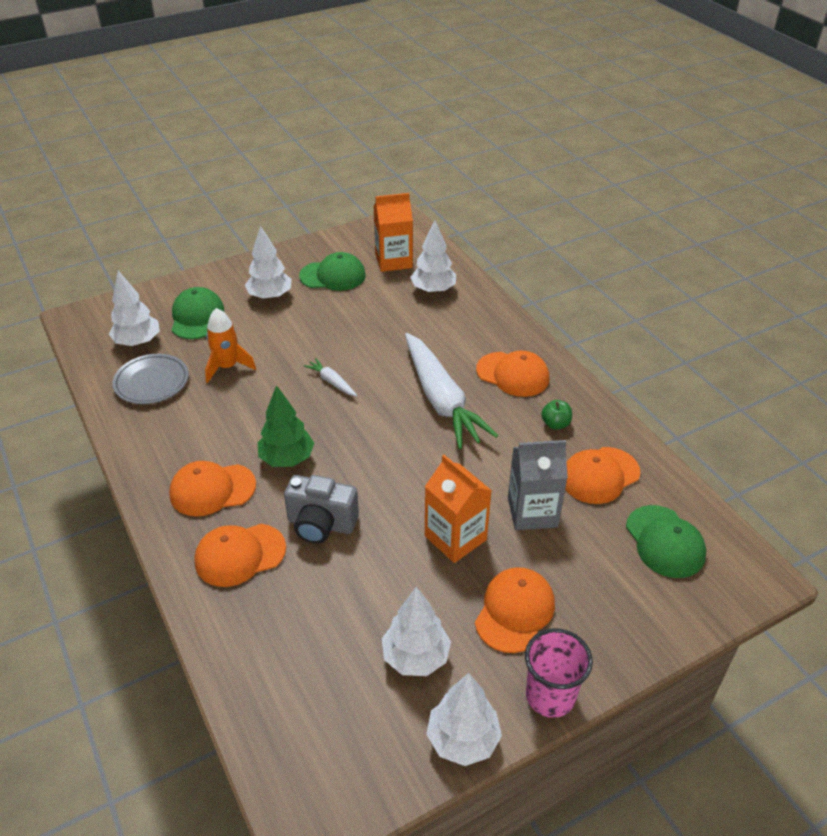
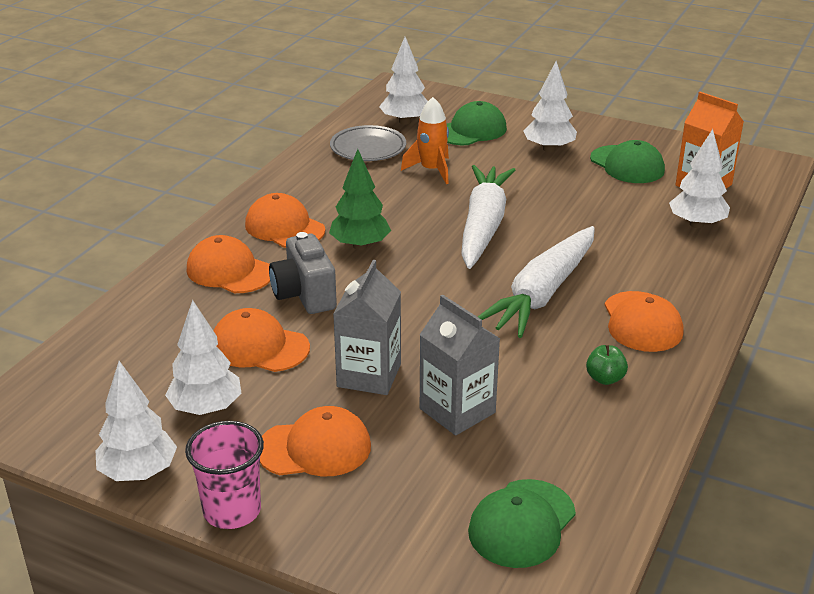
camera: 55 degrees right, 10 degrees down
white carrot [304,358,357,396] -> white carrot [461,165,515,269], size x2.40
orange carton [425,455,492,563] -> grey carton [333,260,401,395]
orange cap [565,447,640,504] -> orange cap moved to [214,308,310,372]

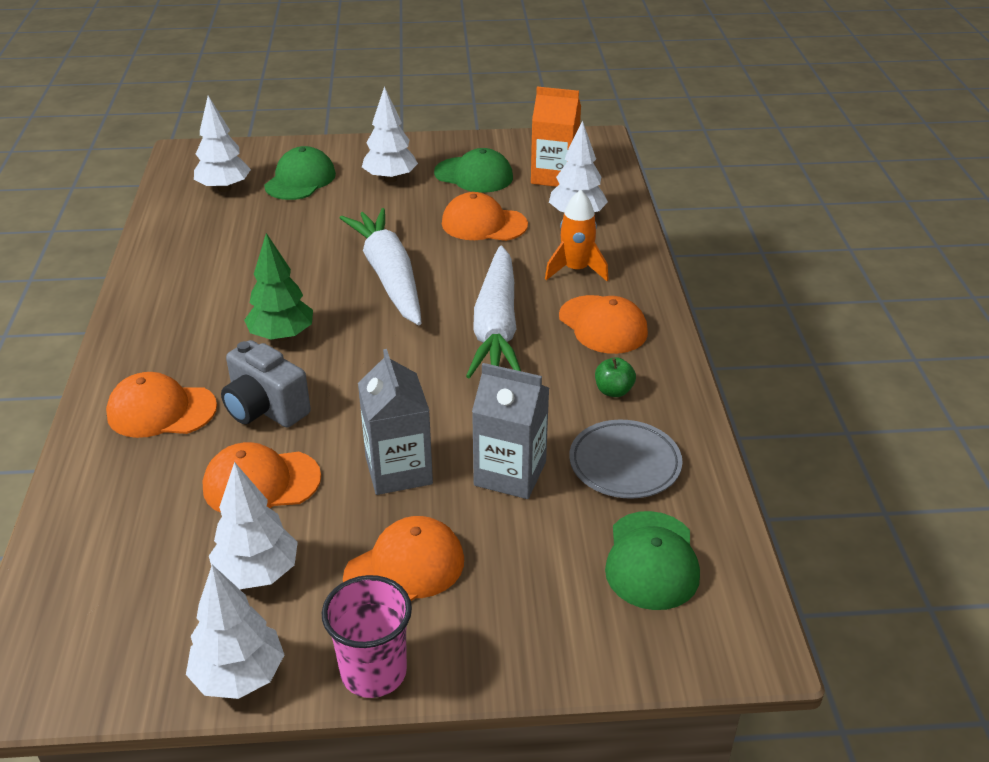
camera: 30 degrees left, 5 degrees up
orange cap [245,193,325,248] -> orange cap moved to [442,192,528,241]
grey plate [330,125,406,161] -> grey plate moved to [569,420,682,499]
orange rocket [401,97,449,184] -> orange rocket moved to [545,190,609,281]

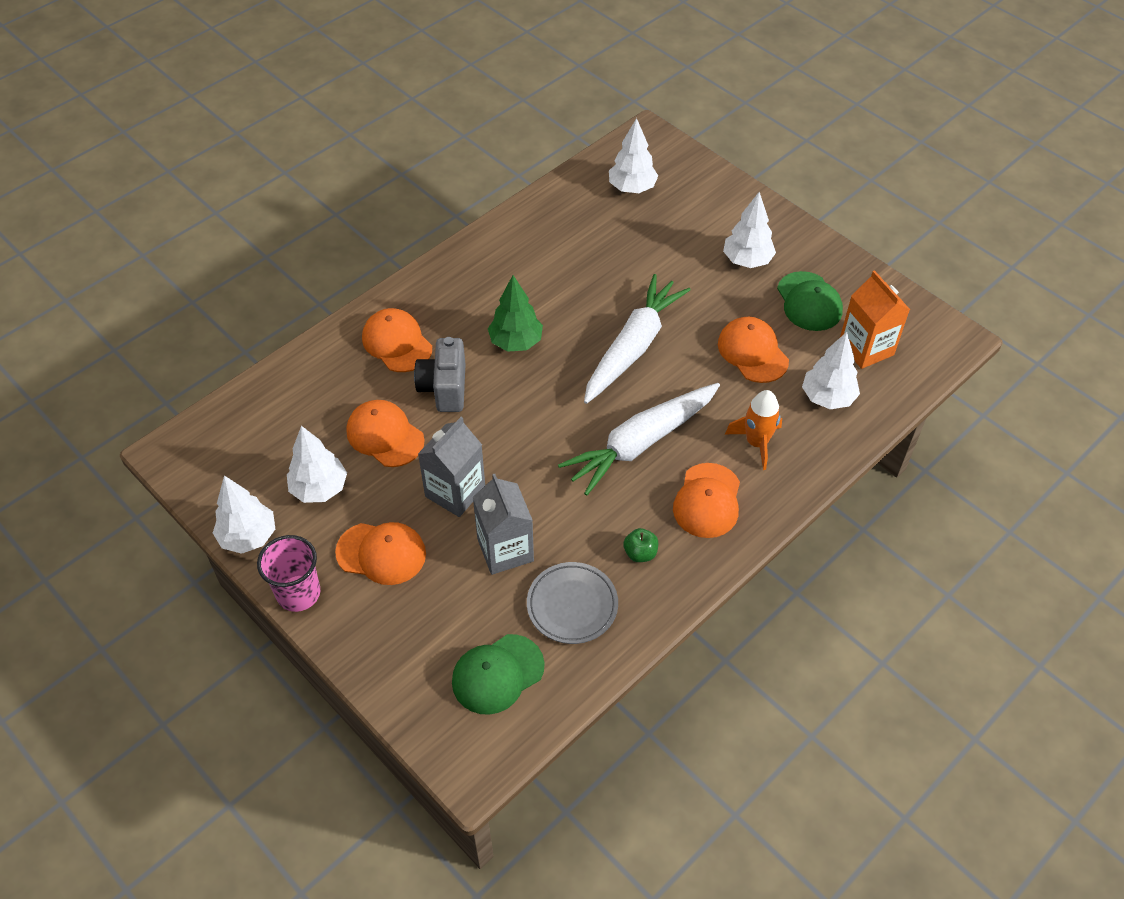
camera: 50 degrees right, 15 degrees up
green cap [264,146,336,200] -> none

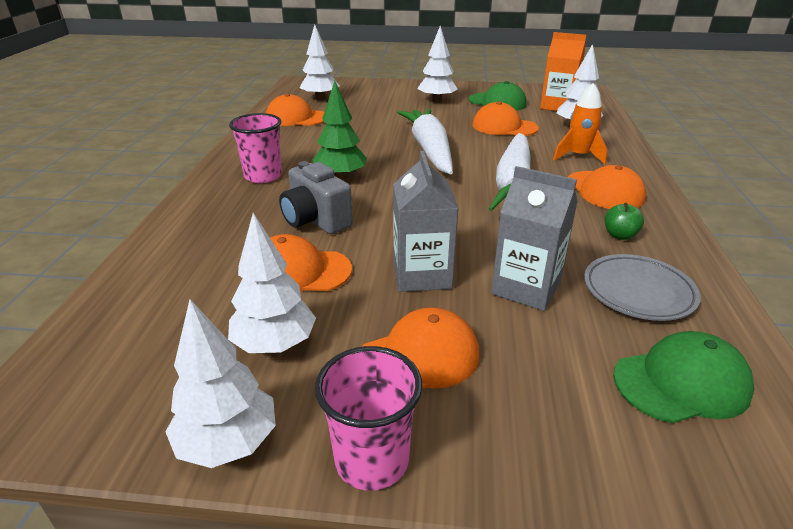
camera: 40 degrees left, 20 degrees down
orange cap [362,308,432,372] -> orange cap moved to [266,94,324,126]
green cap [452,634,545,715] -> green cap turned 120 degrees counterclockwise [613,331,755,423]
none -> pink cup [229,113,282,183]

